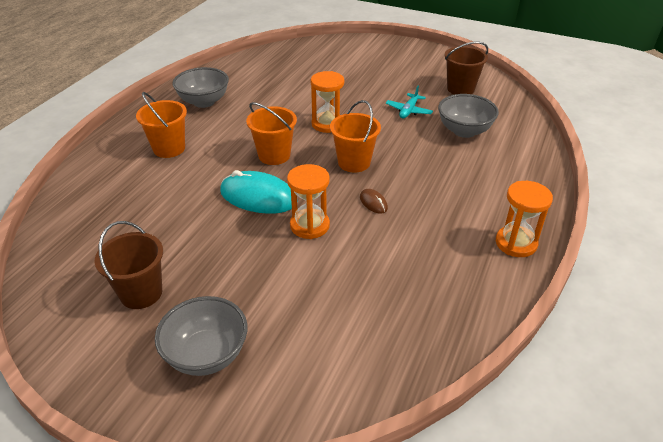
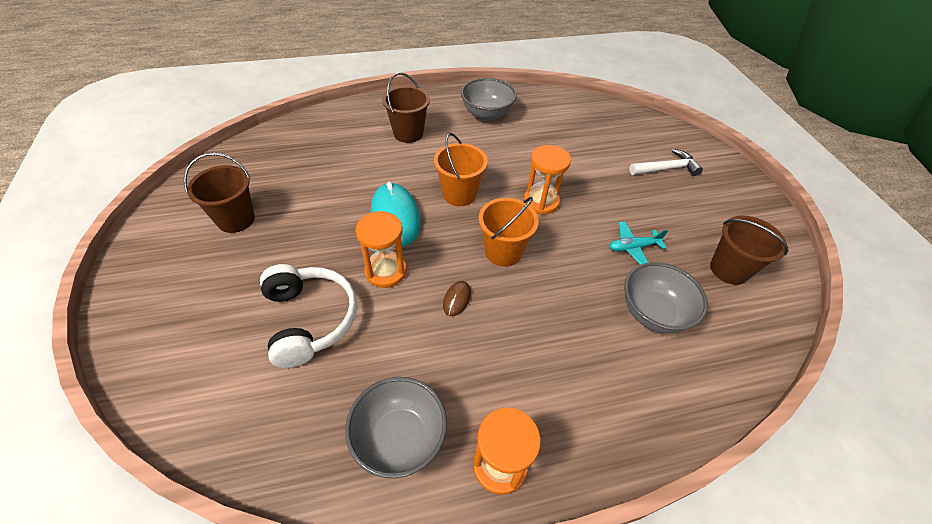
camera: 50 degrees right, 10 degrees up
orange bucket [136,92,187,158] -> brown bucket [382,72,430,143]
grey bowl [155,296,247,376] -> grey bowl moved to [345,377,447,478]
none -> white headphones [260,264,357,368]
none -> white hammer [630,149,703,176]

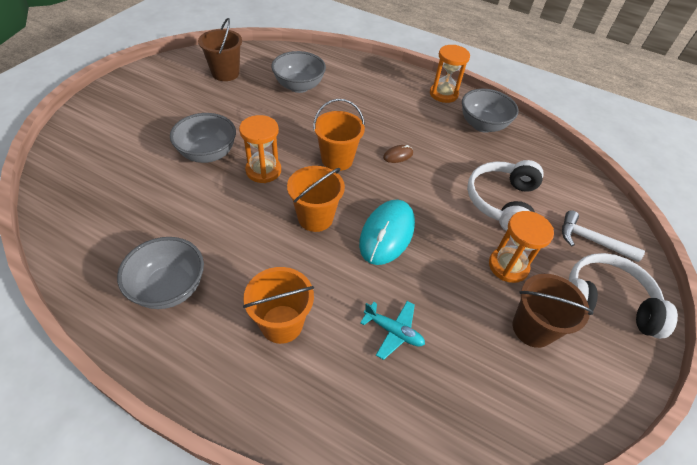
camera: 140 degrees left, 0 degrees up
orange hourglass [355,211,407,288] -> orange hourglass moved to [489,211,554,283]
brown bucket [382,72,430,143] -> orange bucket [243,267,314,344]
turquoise plane [609,221,668,265] -> turquoise plane moved to [360,301,425,360]
white hammer [630,149,703,176] -> white hammer moved to [562,210,645,262]
none -> grey bowl [170,113,236,163]
none -> white headphones [569,253,678,339]

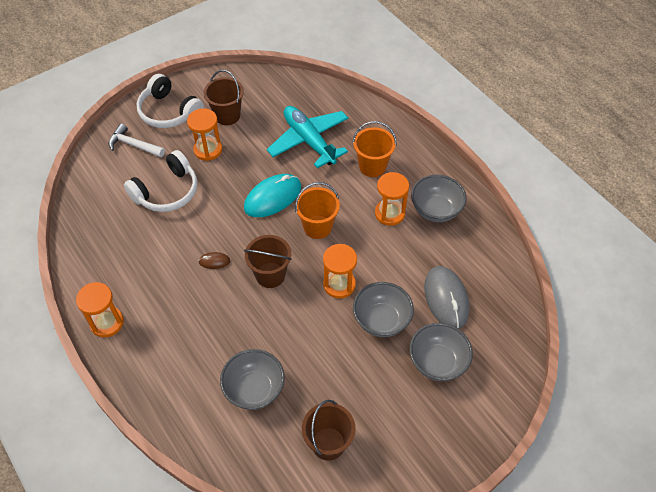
camera: 150 degrees left, 5 degrees up
orange bucket [313,99,365,171] -> brown bucket [244,235,292,288]
turquoise plane [360,301,425,360] -> turquoise plane [267,106,348,168], size x2.06
grey bowl [462,89,519,133] -> grey bowl moved to [409,323,473,381]
white hammer [562,210,645,262] -> white hammer turned 150 degrees clockwise [108,124,165,157]
none -> orange hourglass [375,172,409,226]
none -> grey mouse [424,266,469,329]

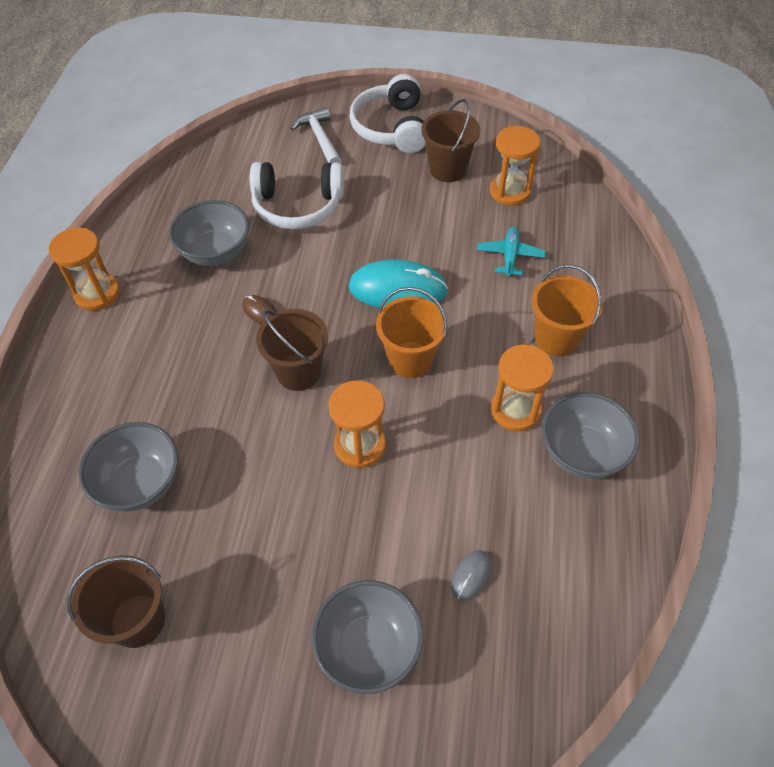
camera: 45 degrees right, 0 degrees up
orange hourglass [187,108,222,161] -> orange hourglass moved to [490,126,540,206]
turquoise plane [267,106,348,168] -> turquoise plane [477,227,545,277], size x0.49
grey bowl [353,282,414,337] -> grey bowl moved to [169,200,249,266]
grey mouse [424,266,469,329] -> grey mouse [452,550,491,601], size x0.45

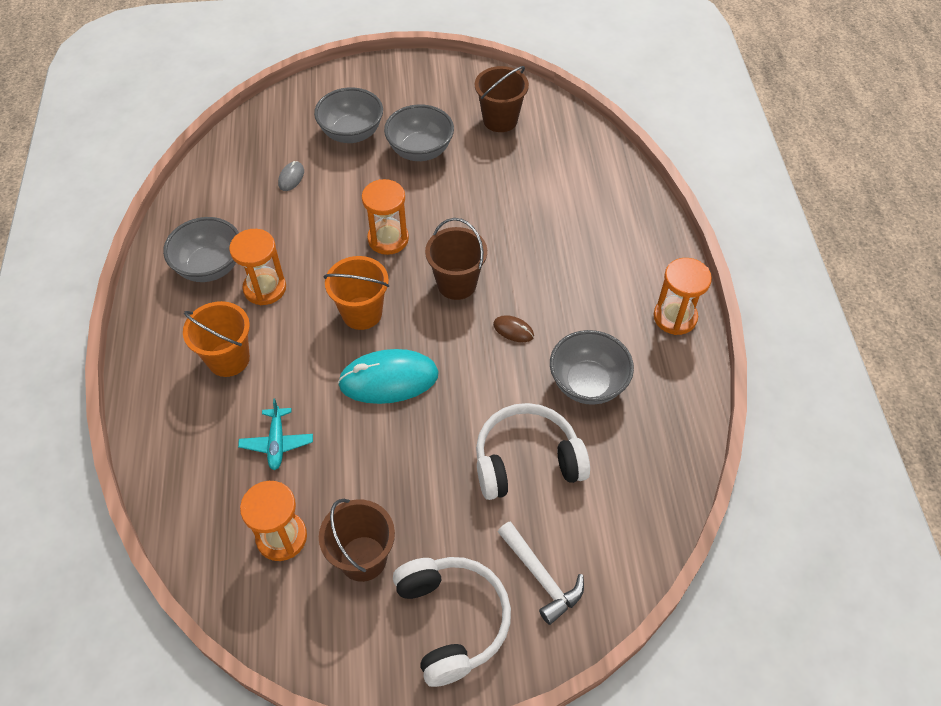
camera: 165 degrees right, 0 degrees up
grey bowl [78,422,178,512] -> grey bowl moved to [384,104,454,161]

